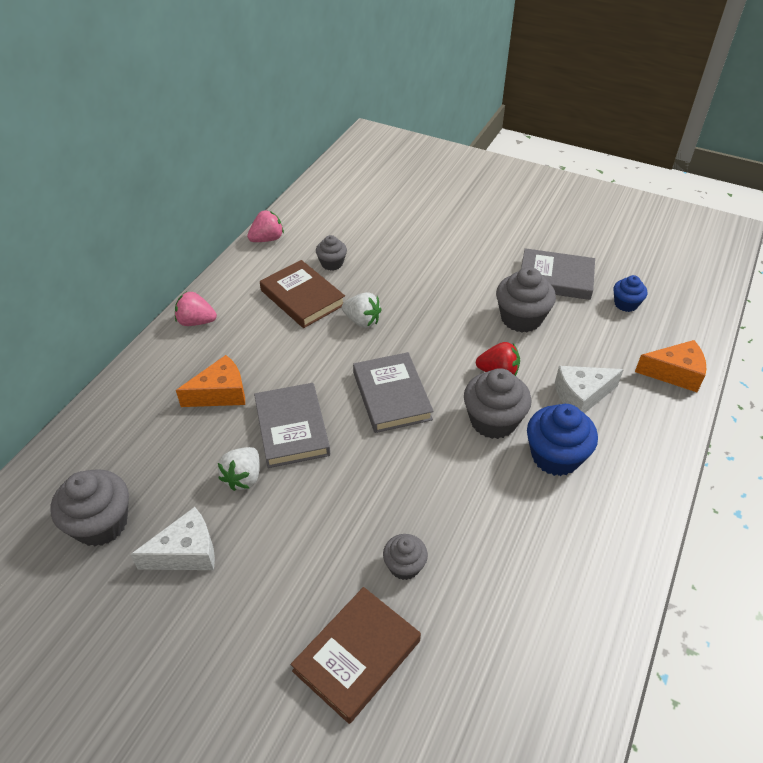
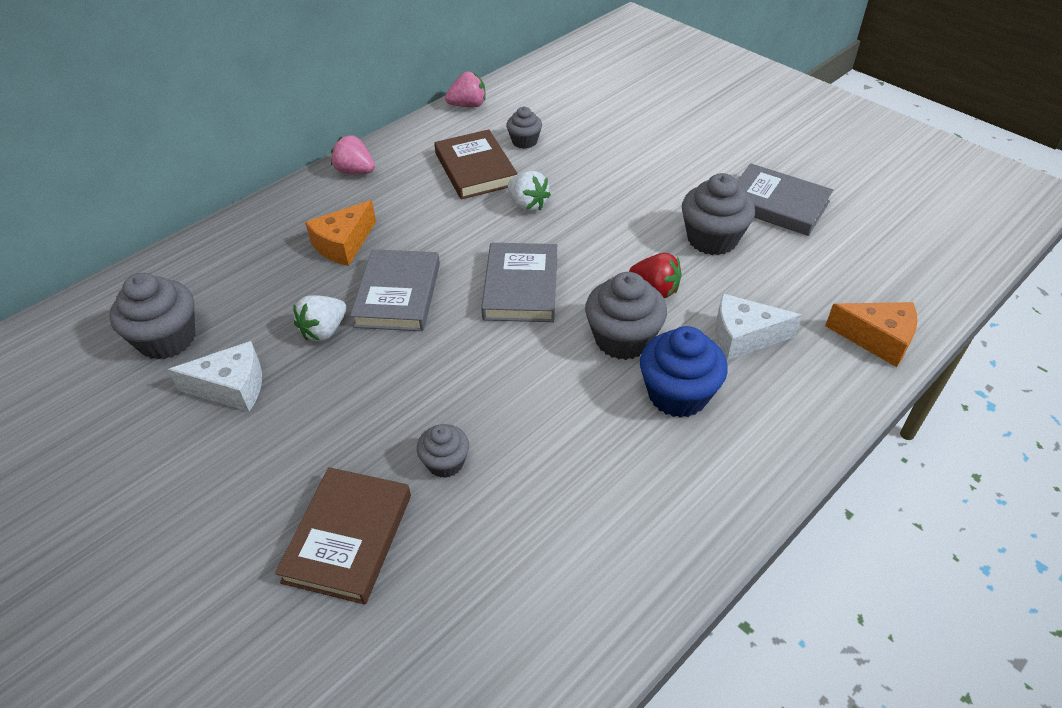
camera: 20 degrees right, 0 degrees up
orange cheese [176,355,245,407] -> orange cheese turned 135 degrees clockwise [305,200,376,266]
brown book [291,587,421,724] -> brown book turned 45 degrees counterclockwise [275,467,411,605]
blue cupcake [614,275,647,312] -> none

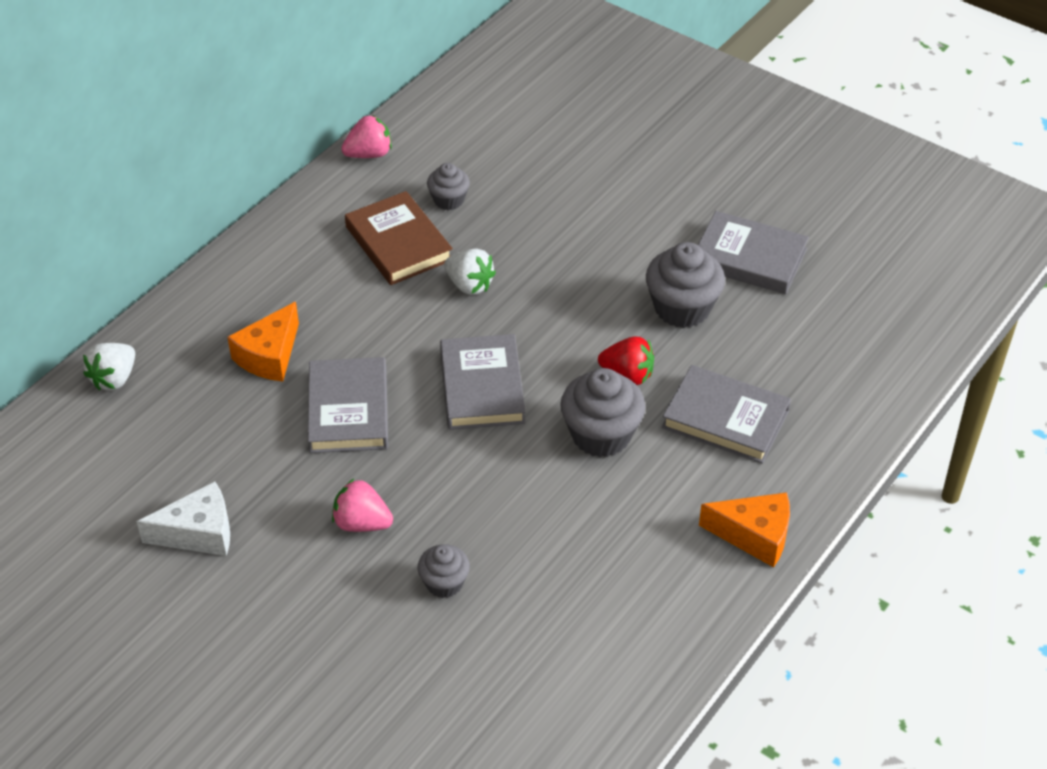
camera: 10 degrees left, 0 degrees up
grey cupcake [109,273,195,360] -> none
brown book [275,467,411,605] -> none
white strawberry [294,295,347,341] -> white strawberry moved to [83,343,135,391]
pink strawberry [331,135,375,174] -> pink strawberry moved to [332,479,393,532]
blue cupcake [640,326,728,418] -> none
white cheese [715,294,802,360] -> grey book [662,365,791,464]
orange cheese [825,302,917,367] -> orange cheese moved to [699,492,790,567]

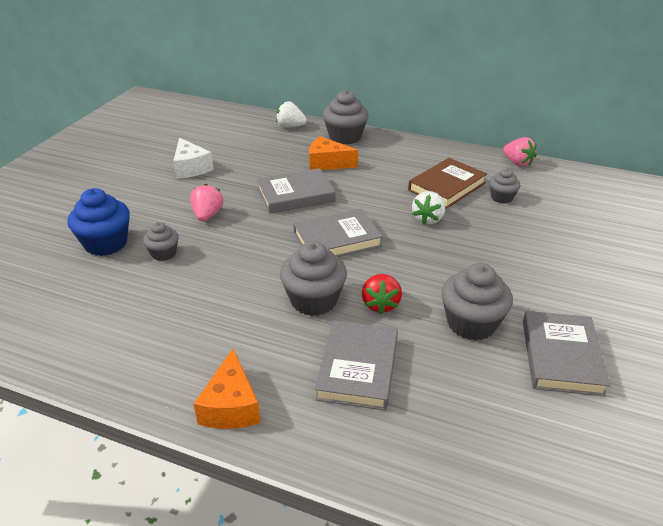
camera: 75 degrees right, 10 degrees down
none -> blue cupcake [68,188,130,256]
none -> grey cupcake [323,90,369,145]

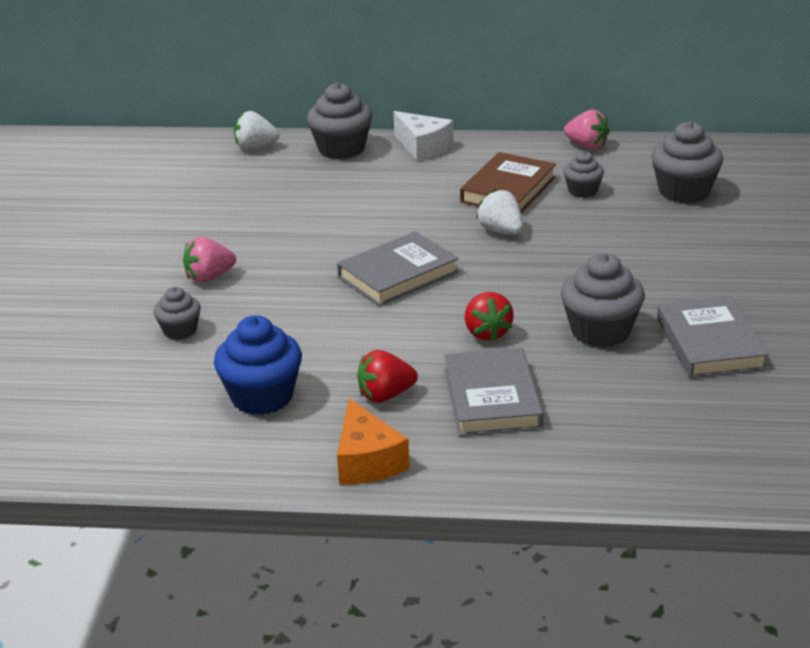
camera: 15 degrees left, 5 degrees down
blue cupcake [68,188,130,256] -> blue cupcake moved to [214,315,302,415]
white cheese [173,138,214,179] -> white cheese moved to [393,111,453,161]
pink strawberry [190,184,223,221] -> pink strawberry turned 105 degrees counterclockwise [183,237,236,283]
grey book [257,168,336,213] -> none
grey cupcake [280,241,347,316] -> grey cupcake moved to [651,121,723,203]
orange cheese [309,136,358,170] -> none
white strawberry [412,191,445,224] -> white strawberry turned 135 degrees clockwise [476,189,523,235]
none -> red strawberry [357,350,418,403]

